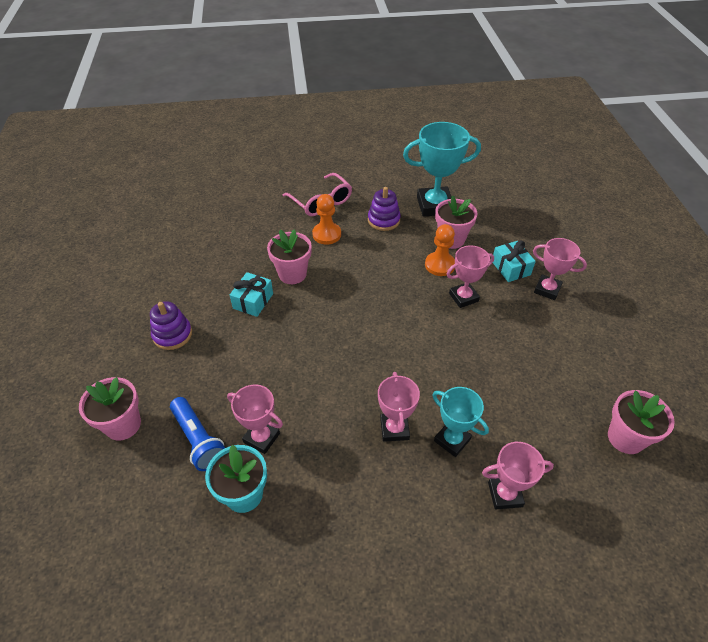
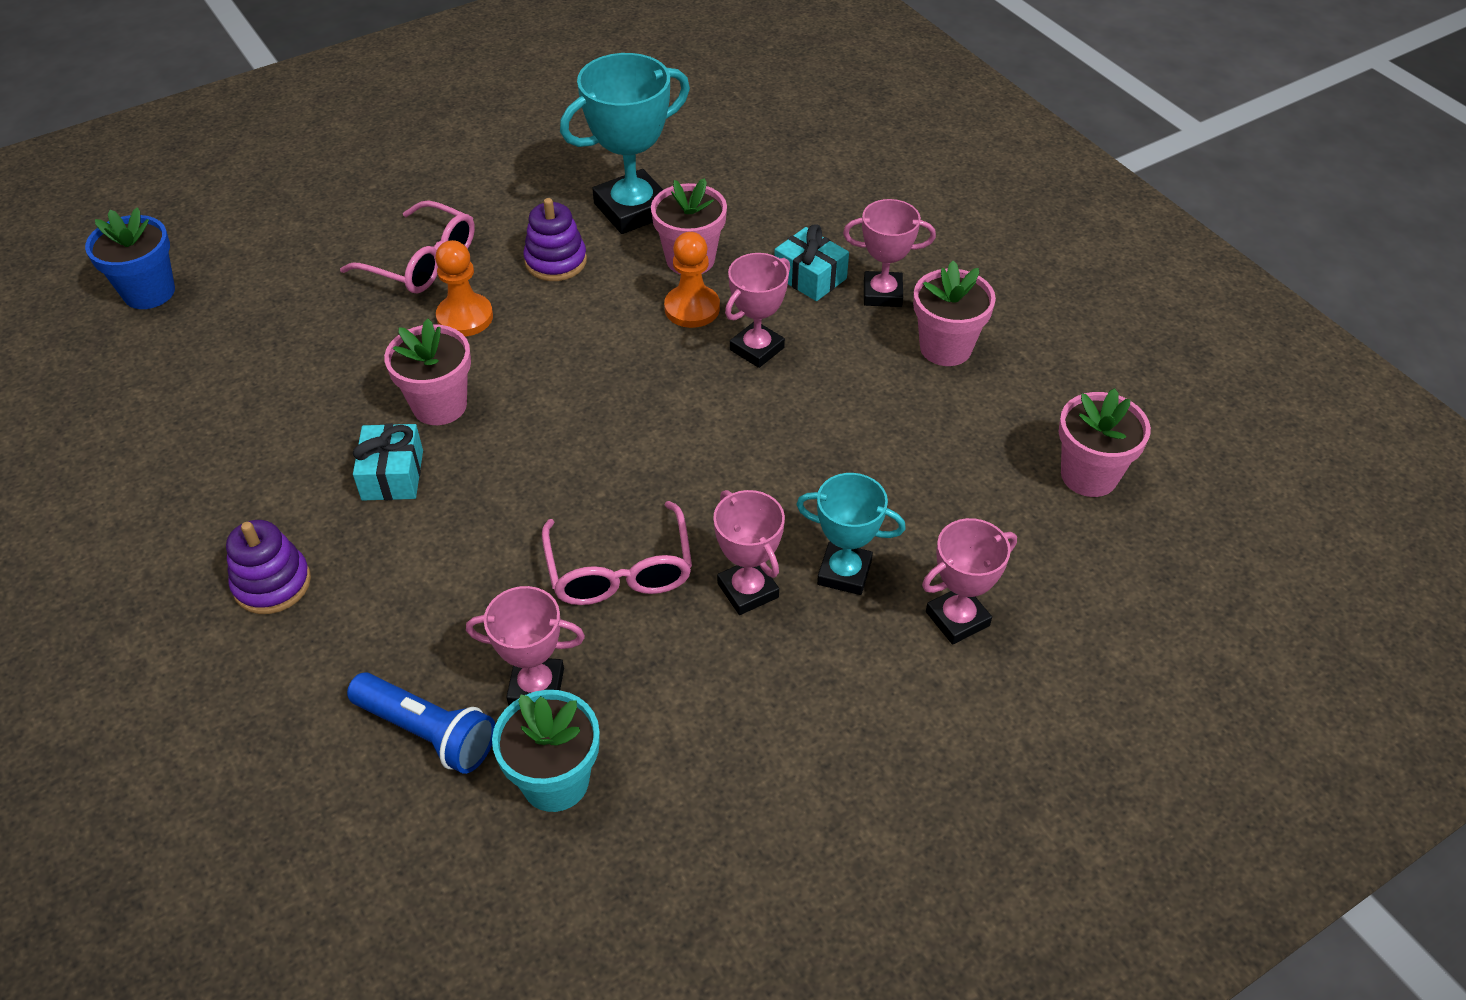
camera: 25 degrees left, 0 degrees up
pink flower pot [79,377,141,441] -> pink flower pot moved to [913,261,996,366]
none -> blue flower pot [85,208,175,309]
none -> pink glasses [542,501,692,605]

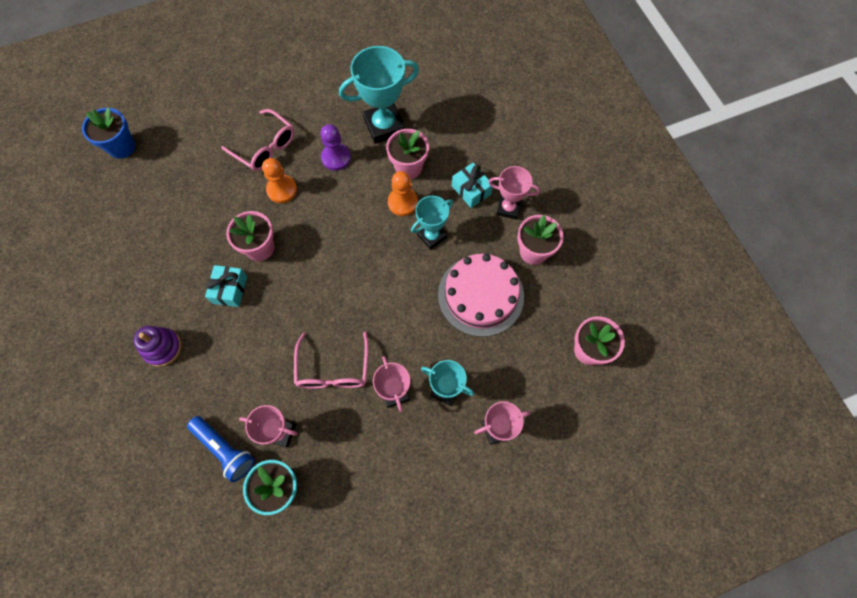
camera: 10 degrees right, 20 degrees up
purple stacking toy [523,198,587,281] -> purple pawn [321,124,351,171]
pink trophy [725,253,790,368] -> turquoise trophy [411,196,453,250]
none -> pink cake [438,254,524,337]

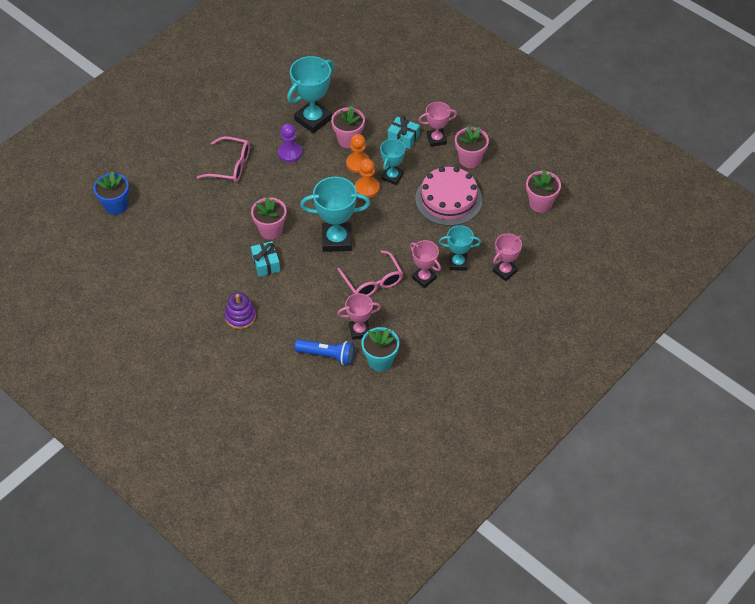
camera: 25 degrees left, 15 degrees down
orange pawn [262,158,297,203] -> orange pawn moved to [355,159,380,198]
none -> turquoise trophy [300,177,370,252]

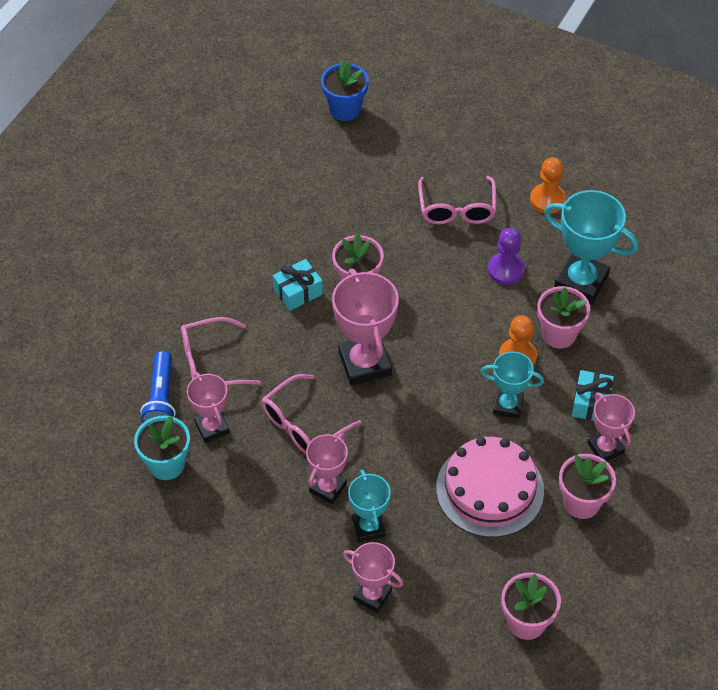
camera: 75 degrees right, 0 degrees up
purple stacking toy [225,292,256,329] -> none
turquoise trophy [300,177,370,252] -> pink trophy [332,269,399,386]
orange pawn [355,159,380,198] -> orange pawn moved to [530,157,566,214]
none -> pink glasses [181,317,261,385]

